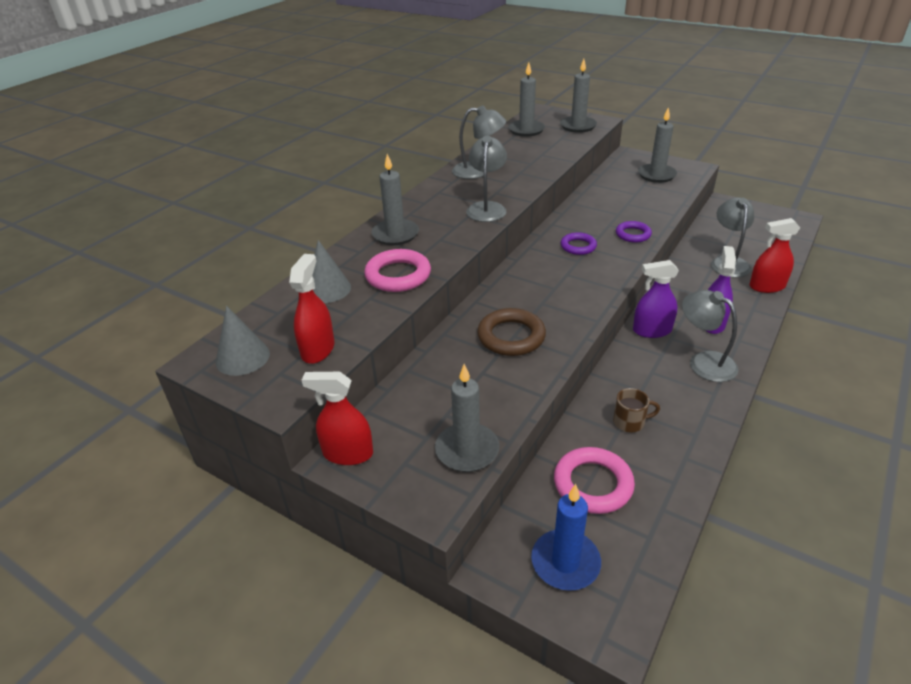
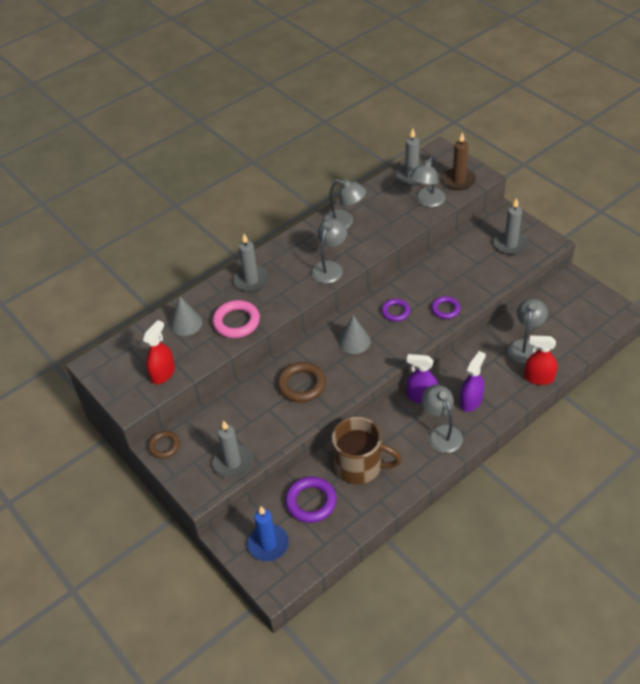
camera: 20 degrees right, 10 degrees up
grey cone [216,306,270,376] -> grey cone moved to [338,315,371,354]
red spray bottle [302,372,373,465] -> brown ring [148,431,180,458]
pink ring [554,447,635,514] -> purple ring [285,477,337,523]
grey candle [560,59,597,133] -> brown candle [443,132,476,190]
brown mug [613,388,660,432] -> brown mug [332,417,402,484], size x2.22
none -> grey lamp [410,157,446,207]

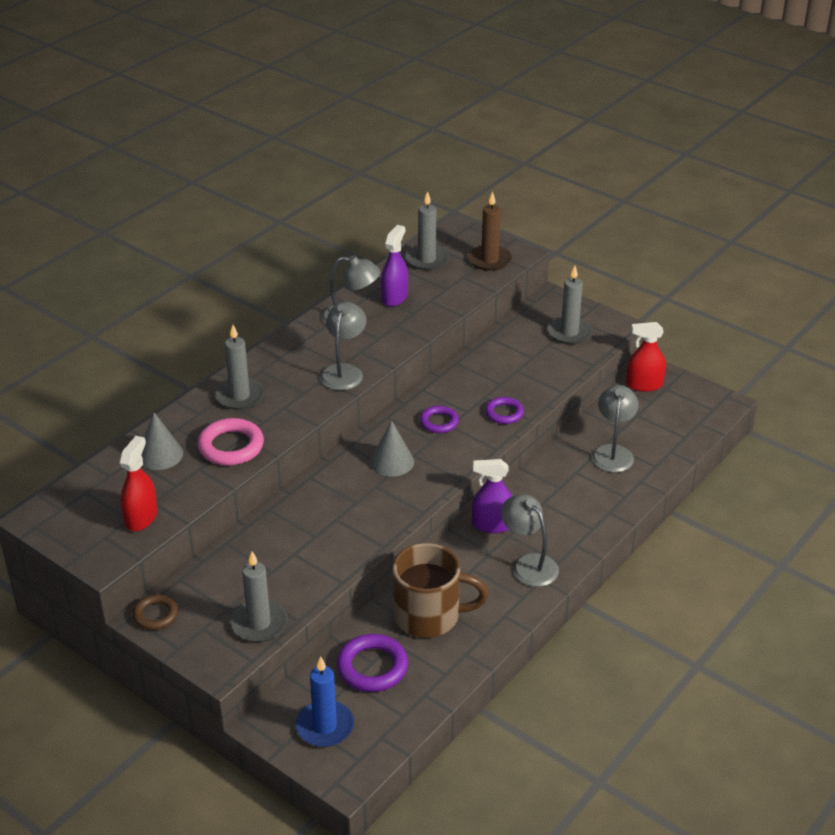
camera: 15 degrees left, 10 degrees down
brown ring [277,362,326,402] -> none
grey lamp [410,157,446,207] -> none
purple spray bottle [460,351,486,412] -> purple spray bottle moved to [381,225,408,307]
red spray bottle [524,335,557,385] -> red spray bottle moved to [626,322,666,392]

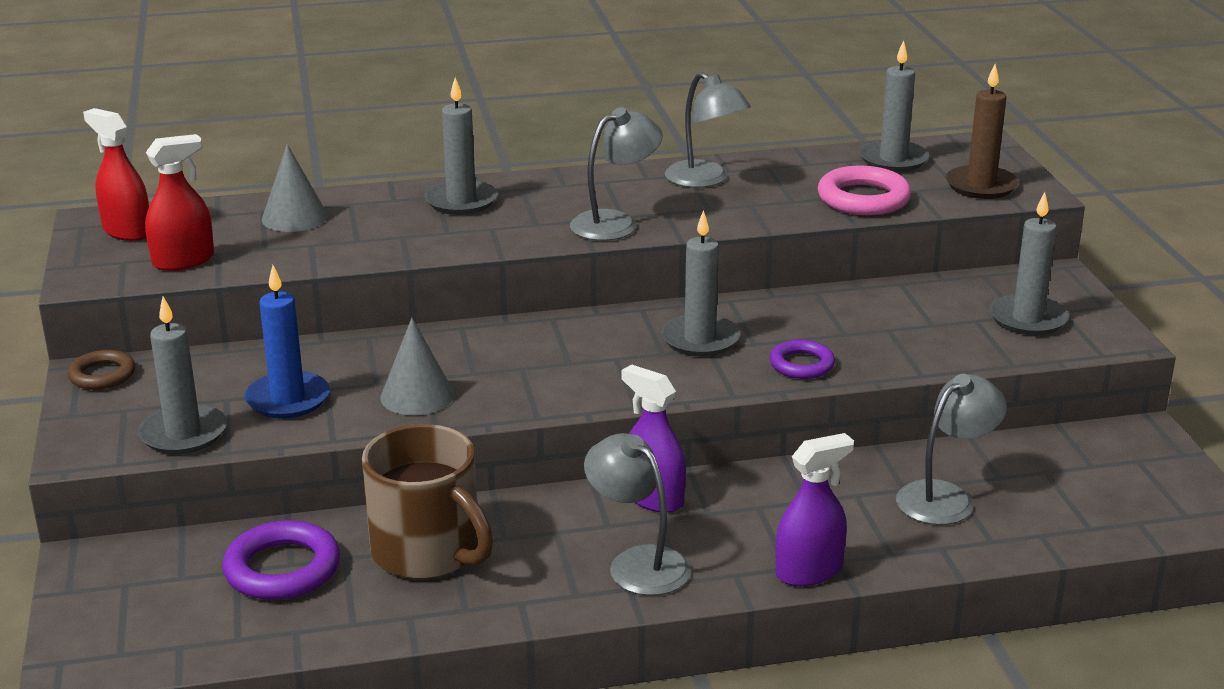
camera: 40 degrees right, 10 degrees down
pink ring [198,418,264,466] -> pink ring moved to [818,166,911,215]
blue candle [296,657,354,747] -> blue candle moved to [245,265,329,419]
grey cone [370,420,414,477] -> grey cone moved to [380,318,454,415]
purple spray bottle [381,225,408,307] -> purple spray bottle moved to [775,433,854,586]
purple ring [420,406,459,433] -> grey candle [661,210,740,357]
grey lamp [501,494,559,587] -> grey lamp turned 45 degrees counterclockwise [584,433,691,596]
red spray bottle [626,322,666,392] -> red spray bottle moved to [83,108,149,241]

